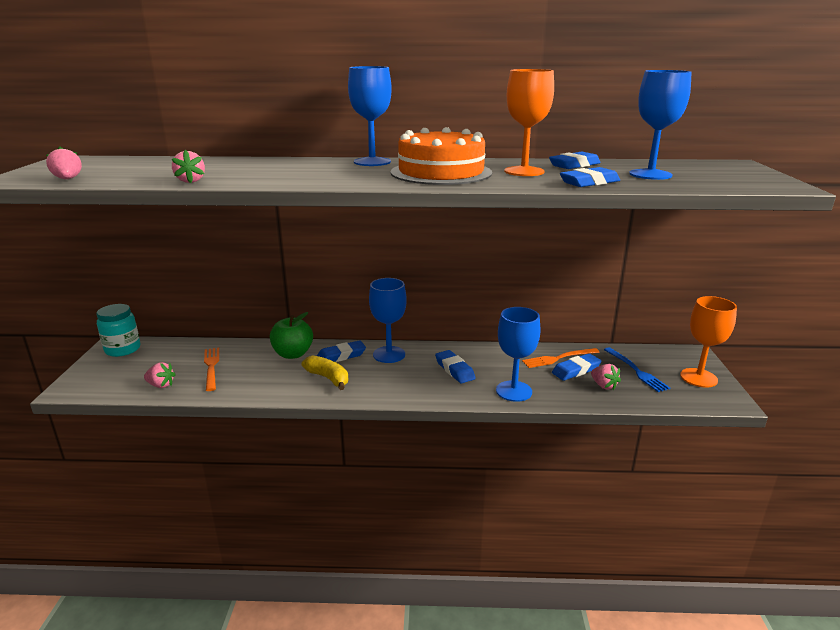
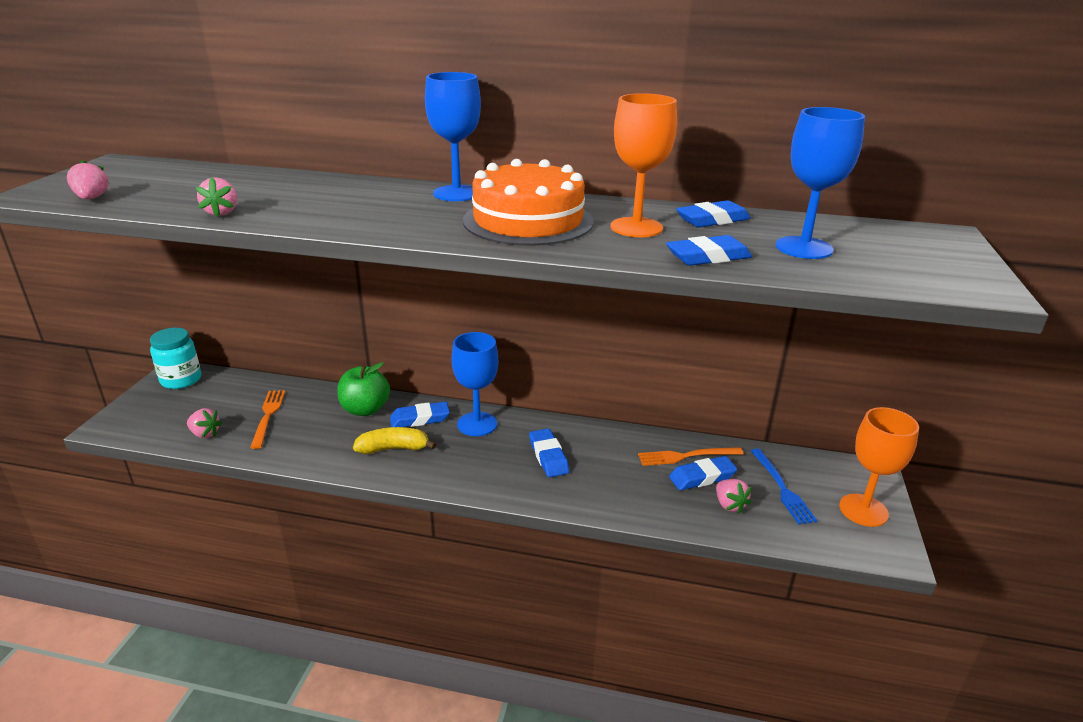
camera: 10 degrees right, 5 degrees up
yellow banana [302,356,348,390] -> yellow banana turned 60 degrees counterclockwise [353,427,436,454]
blue goblet [496,307,540,402] -> none

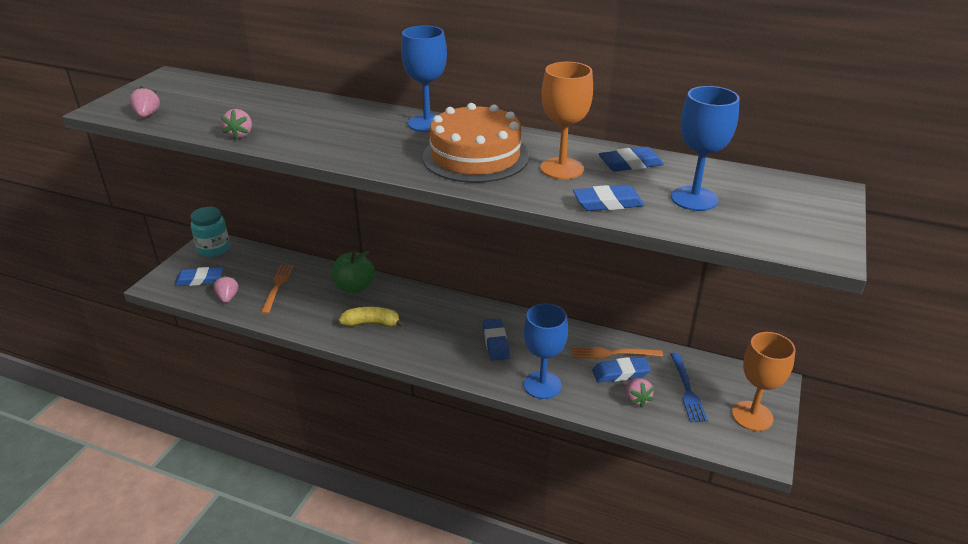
camera: 10 degrees right, 5 degrees up
pink strawberry [187,408,222,438] -> pink strawberry turned 135 degrees counterclockwise [213,275,238,303]
blue eraser [390,402,450,427] -> blue eraser moved to [174,267,223,286]
blue goblet [452,332,498,436] -> blue goblet moved to [524,303,568,399]

